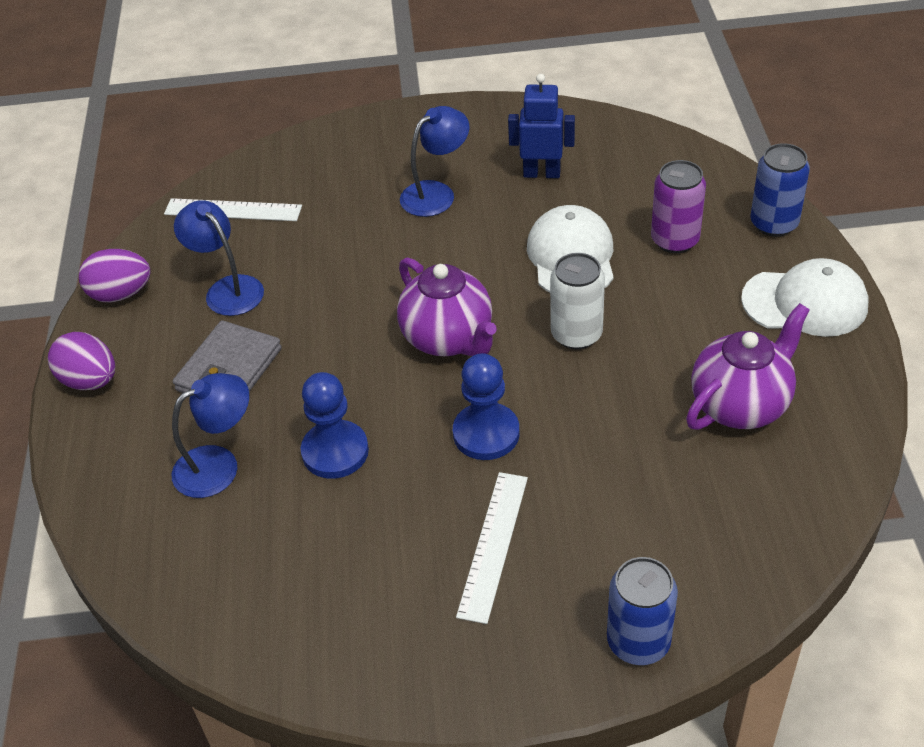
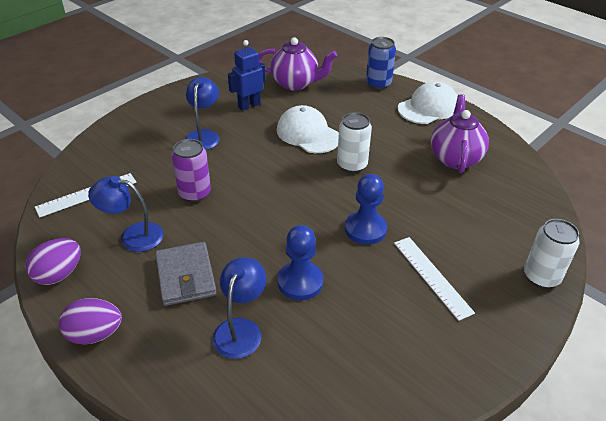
camera: 45 degrees left, 5 degrees down
purple teapot [397,257,497,356] -> purple teapot moved to [259,37,337,91]
blue can [607,557,678,665] -> white can [524,219,580,288]
purple can [651,160,706,253] -> purple can moved to [172,139,211,202]

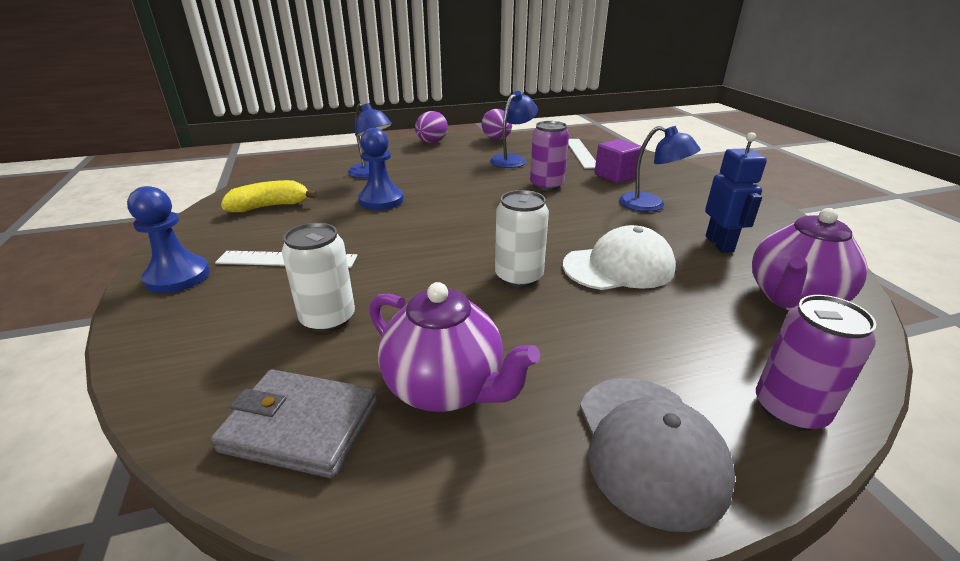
camera: 120 degrees right, 10 degrees down
grey wallet [155,242,217,306] -> grey wallet moved to [211,369,377,478]
blue pawn [345,174,387,245] -> blue pawn moved to [127,186,210,293]
blue can [366,37,396,89] -> purple can [756,295,876,431]
white cap [398,82,458,124] -> grey cap [580,378,735,532]
white can [524,219,580,288] -> white can moved to [281,223,355,333]
none -> yellow banana [221,180,318,212]
none -> purple cube [594,139,642,183]

